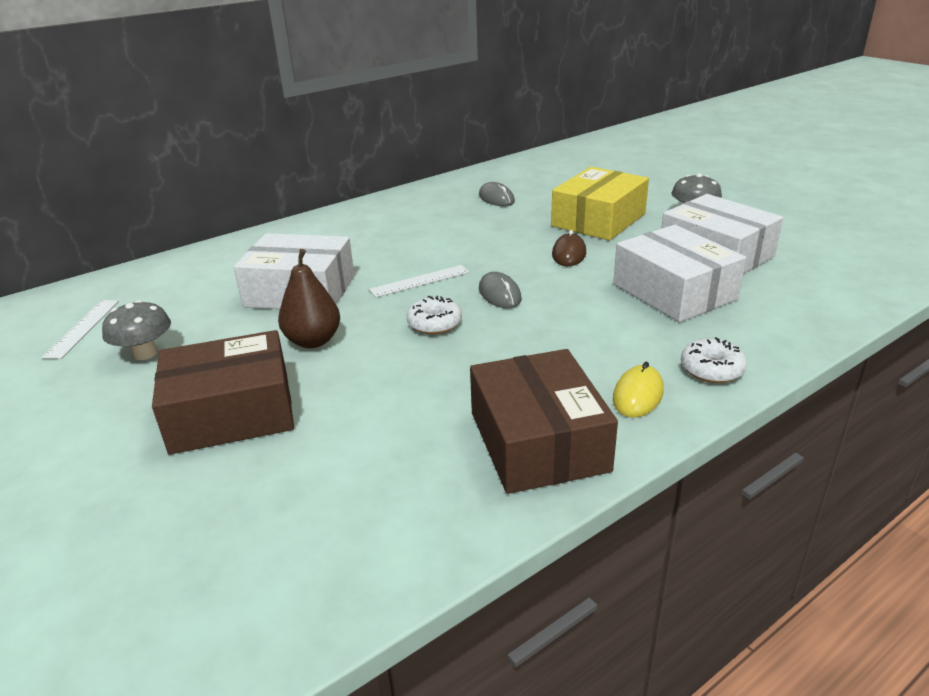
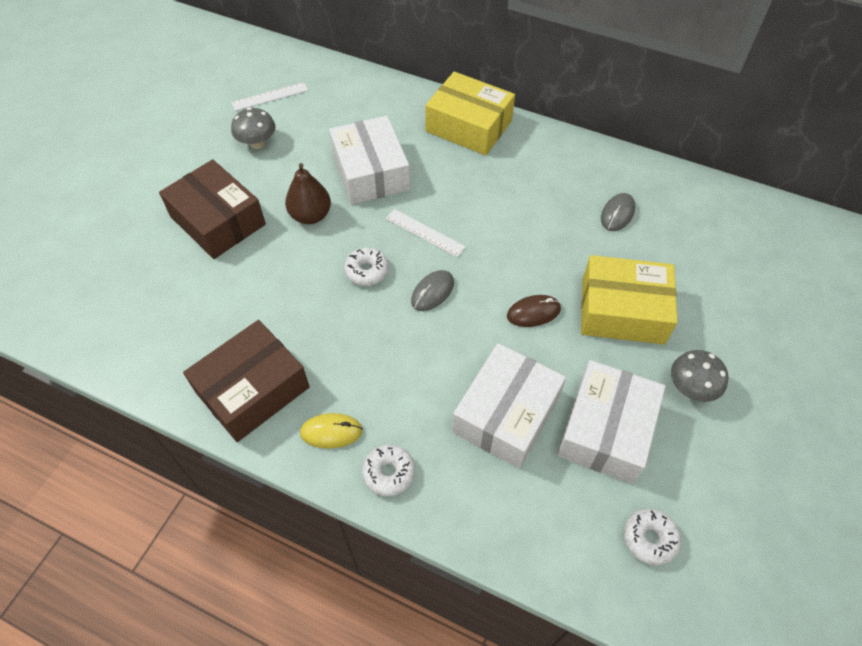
camera: 60 degrees right, 25 degrees up
none -> yellow box [425,72,515,155]
none -> white donut [624,508,681,566]

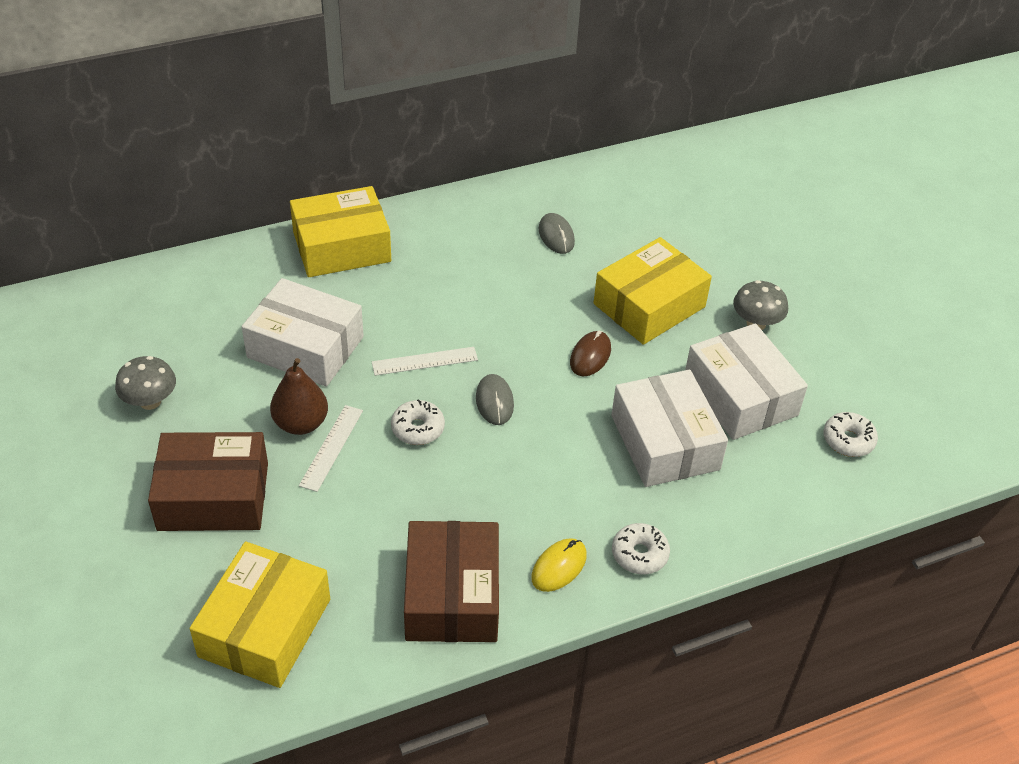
camera: 50 degrees left, 10 degrees down
white ruler [231,82,308,111] -> white ruler moved to [299,405,363,492]
none -> yellow box [189,541,330,688]

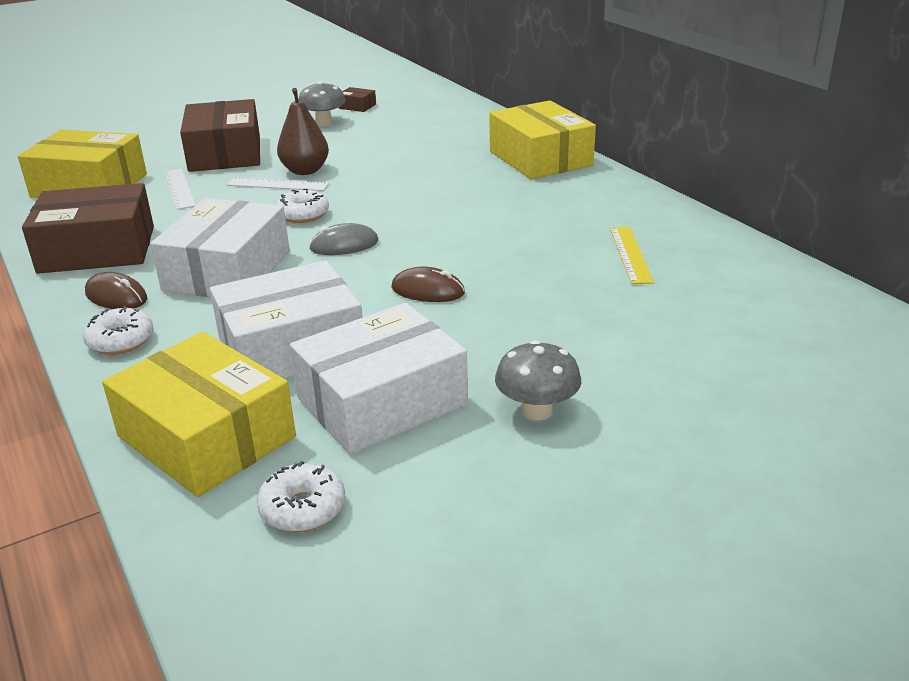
camera: 85 degrees right, 15 degrees down
white box [242,278,364,387] -> white box moved to [150,198,290,297]
white ruler [372,347,478,376] -> white ruler moved to [164,169,196,210]
yellow mouse [531,538,587,592] -> brown mouse [85,272,147,309]
grey mouse [539,213,575,254] -> yellow ruler [610,227,654,284]
yellow box [594,237,712,345] -> yellow box moved to [102,332,296,497]
none -> brown box [339,87,376,112]

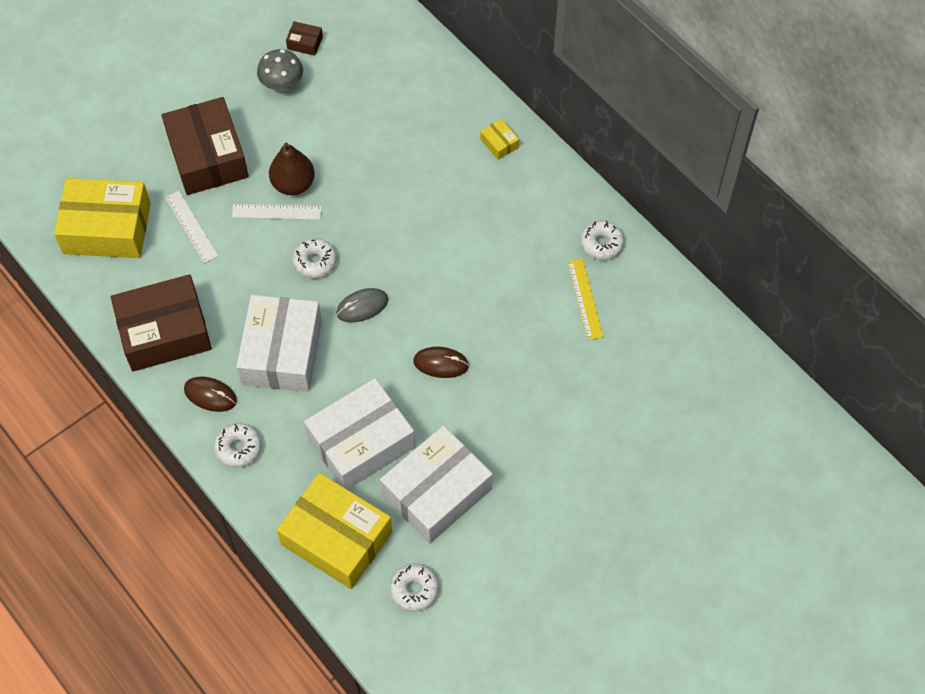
camera: 10 degrees left, 30 degrees up
yellow box [490,100,596,179] -> yellow box [480,119,519,160], size x0.41
grey mushroom [495,340,581,421] -> none
none -> white donut [580,220,624,260]

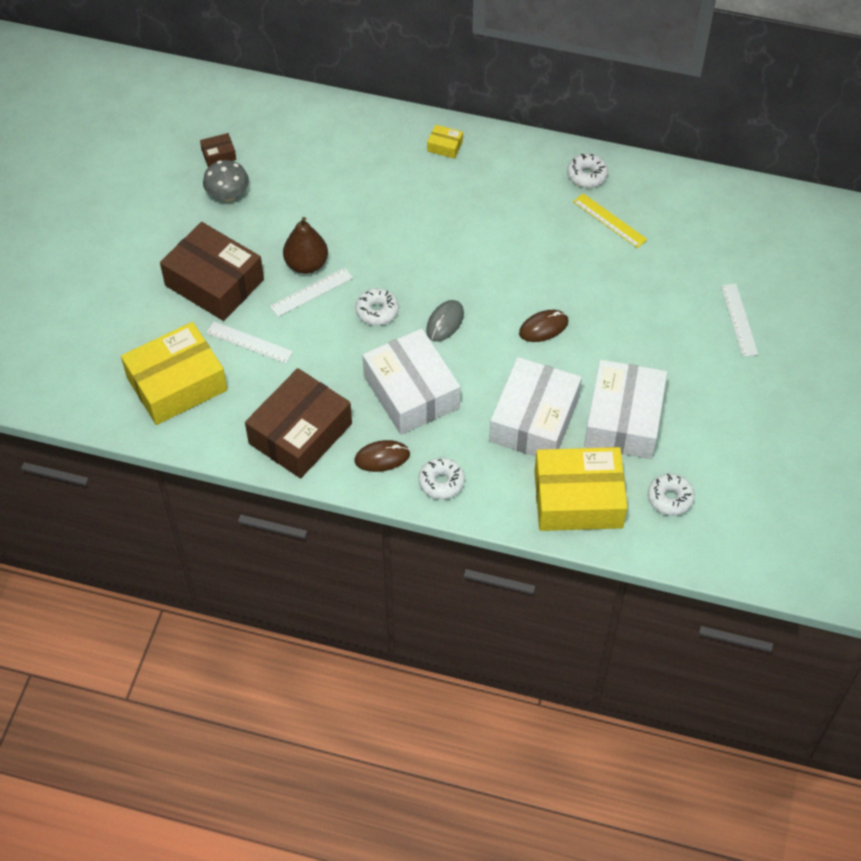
camera: 35 degrees left, 5 degrees down
none -> white ruler [721,284,758,357]

